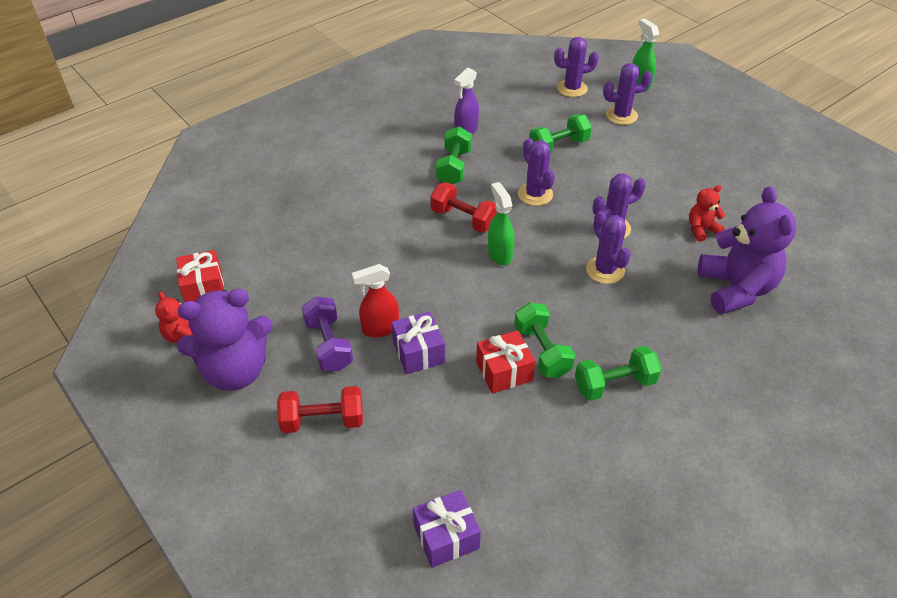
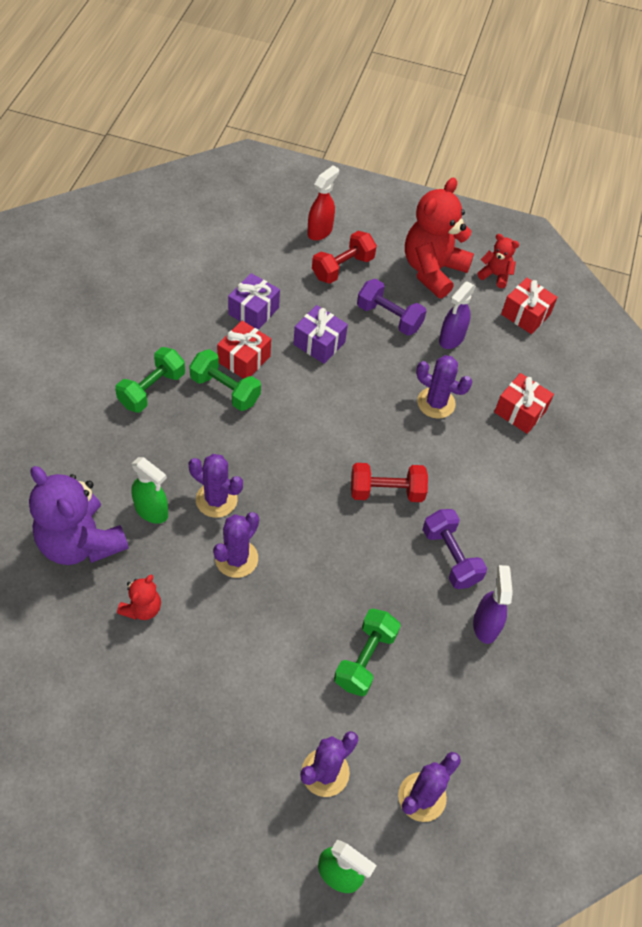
camera: 140 degrees right, 10 degrees up
purple teddy bear [177,289,273,391] -> red teddy bear [405,178,474,298]
red spray bottle [352,264,399,338] -> red spray bottle moved to [307,165,339,241]
purple gift [413,490,481,568] -> purple gift moved to [228,273,280,330]
green dumbbell [436,126,472,184] -> purple dumbbell [422,509,487,589]
green spray bottle [488,182,514,265] -> green spray bottle moved to [131,457,168,524]
purple cactus [518,138,555,206] -> purple cactus moved to [416,355,472,419]
none -> purple spray bottle [439,281,476,349]
none -> red gift [494,373,554,434]

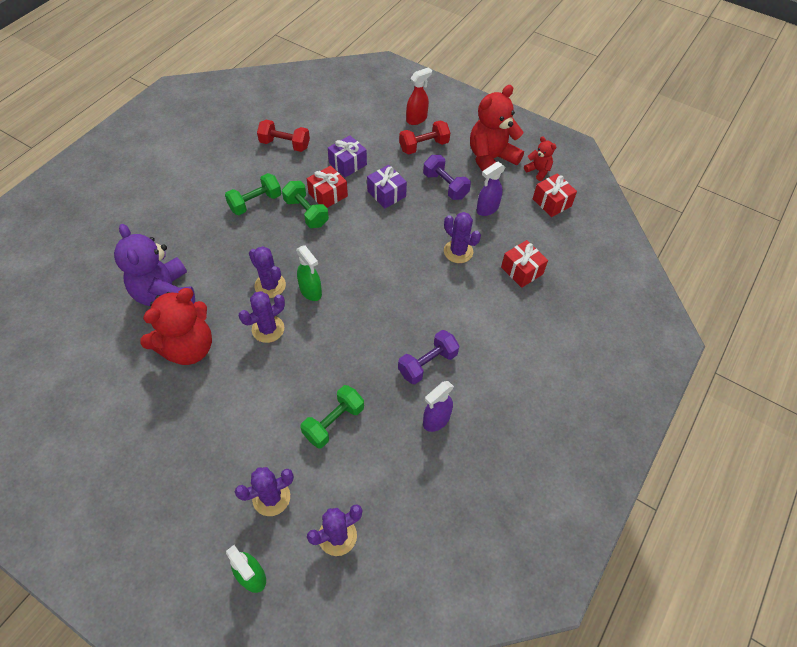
camera: 20 degrees right, 0 degrees up
red teddy bear [117,574,161,620] -> red teddy bear [140,288,212,365], size x2.08
green spray bottle [131,457,168,524] -> green spray bottle moved to [296,245,322,301]
red dumbbell [351,463,428,502] -> red dumbbell moved to [257,120,310,152]
purple dumbbell [422,509,487,589] -> purple dumbbell turned 60 degrees clockwise [398,330,459,384]
purple spray bottle [473,565,513,644] -> purple spray bottle turned 150 degrees counterclockwise [423,381,454,432]

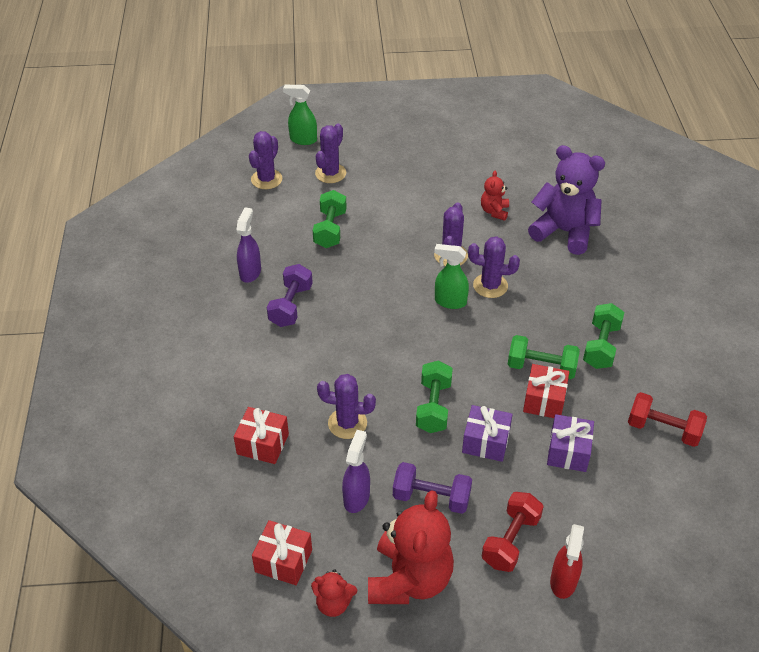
camera: 145 degrees right, 10 degrees down
red teddy bear [140,288,212,365] -> red teddy bear [481,171,509,221], size x0.48
red dumbbell [257,120,310,152] -> red dumbbell turned 45 degrees clockwise [628,392,707,447]
none -> green dumbbell [416,361,453,433]

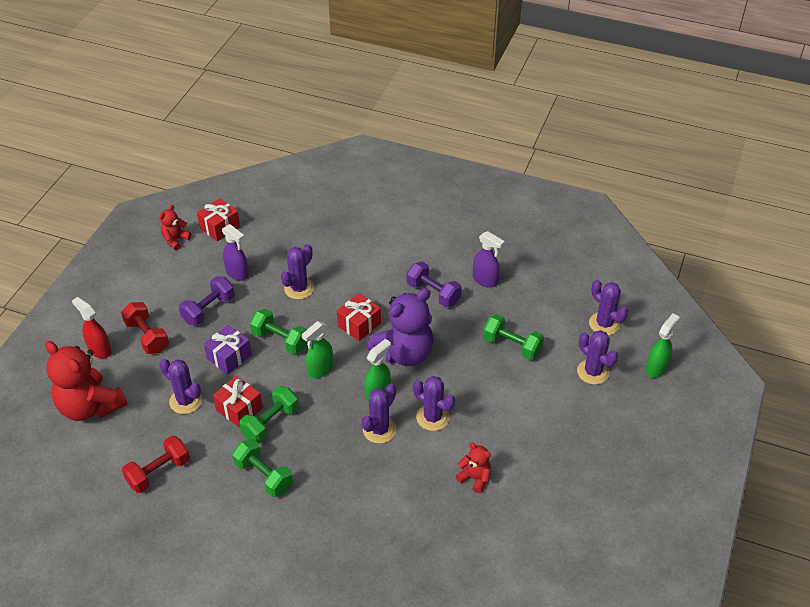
camera: 115 degrees right, 0 degrees up
red gift [234,407,289,464] -> red gift moved to [337,293,381,341]
red teddy bear [368,490,454,604] -> red teddy bear moved to [45,341,127,421]
purple teddy bear [528,145,605,255] -> purple teddy bear moved to [367,288,434,366]
purple gift [547,414,594,472] -> purple cactus [159,359,203,414]
none -> green spray bottle [302,321,333,379]

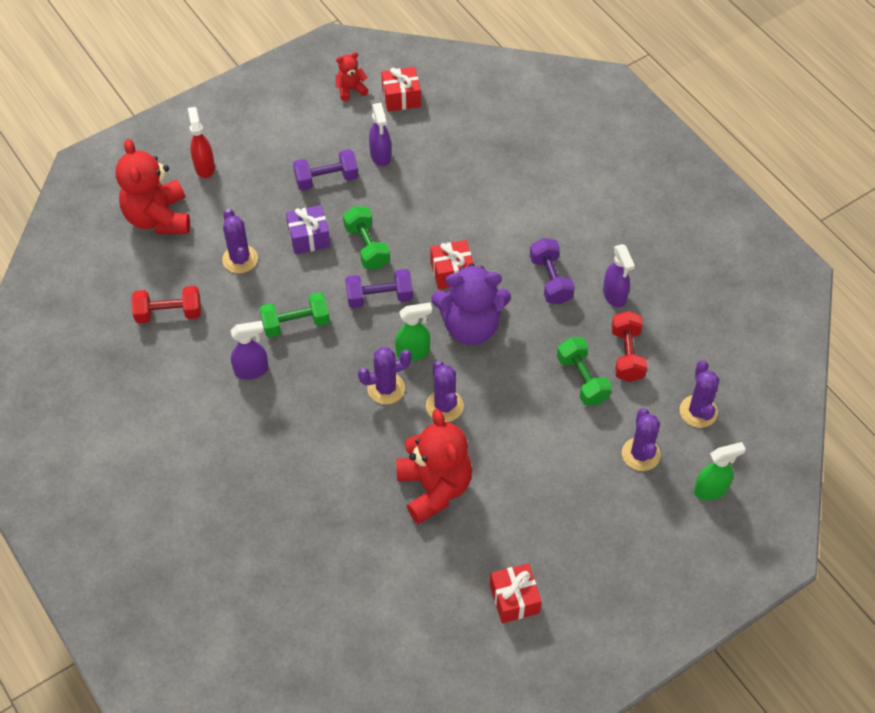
camera: 35 degrees right, 10 degrees up
red dumbbell [121,302,169,354] -> red dumbbell moved to [611,311,647,382]
red gift [213,376,263,428] -> red gift moved to [490,563,542,623]
green dumbbell [232,439,293,497] -> purple spray bottle [231,321,268,380]
purple cactus [281,244,314,299] -> none
green spray bottle [302,321,333,379] -> purple dumbbell [345,269,413,308]
red teddy bear [456,442,491,493] -> red teddy bear [396,409,472,524], size x2.08

